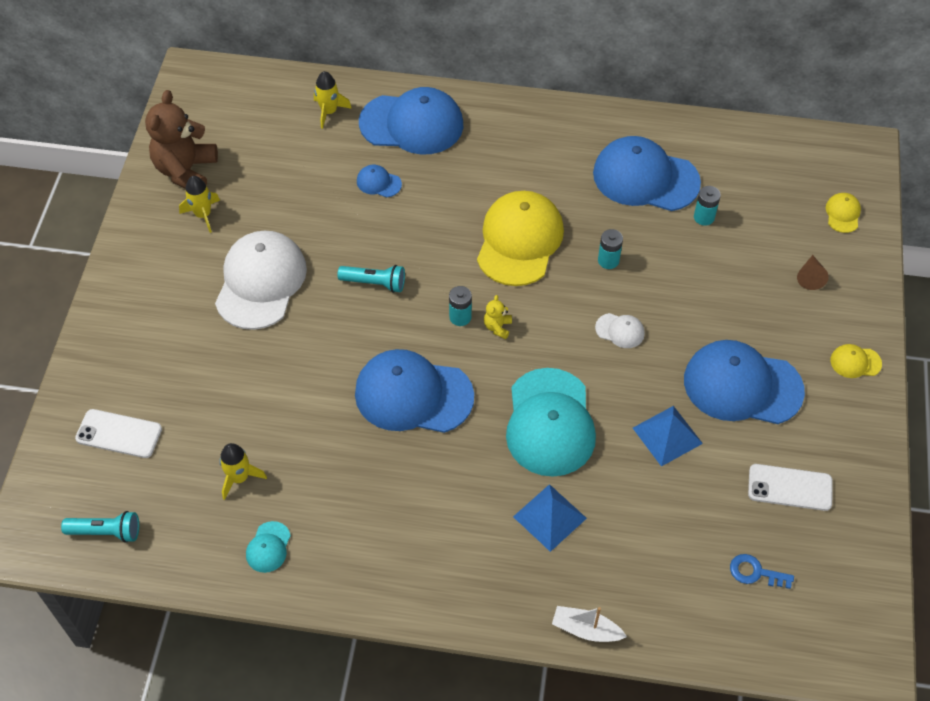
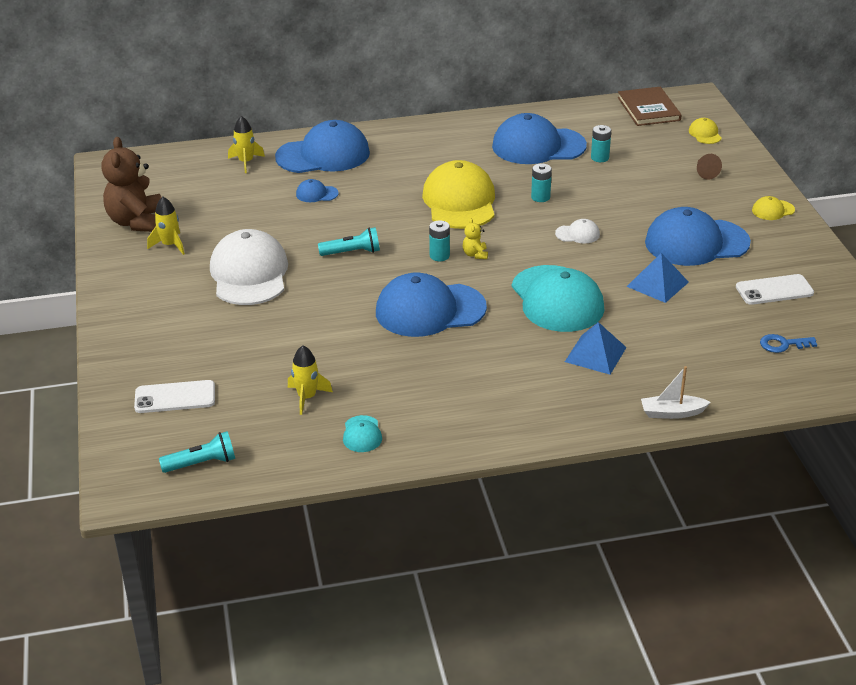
camera: 20 degrees left, 20 degrees down
none -> brown book [618,87,682,126]

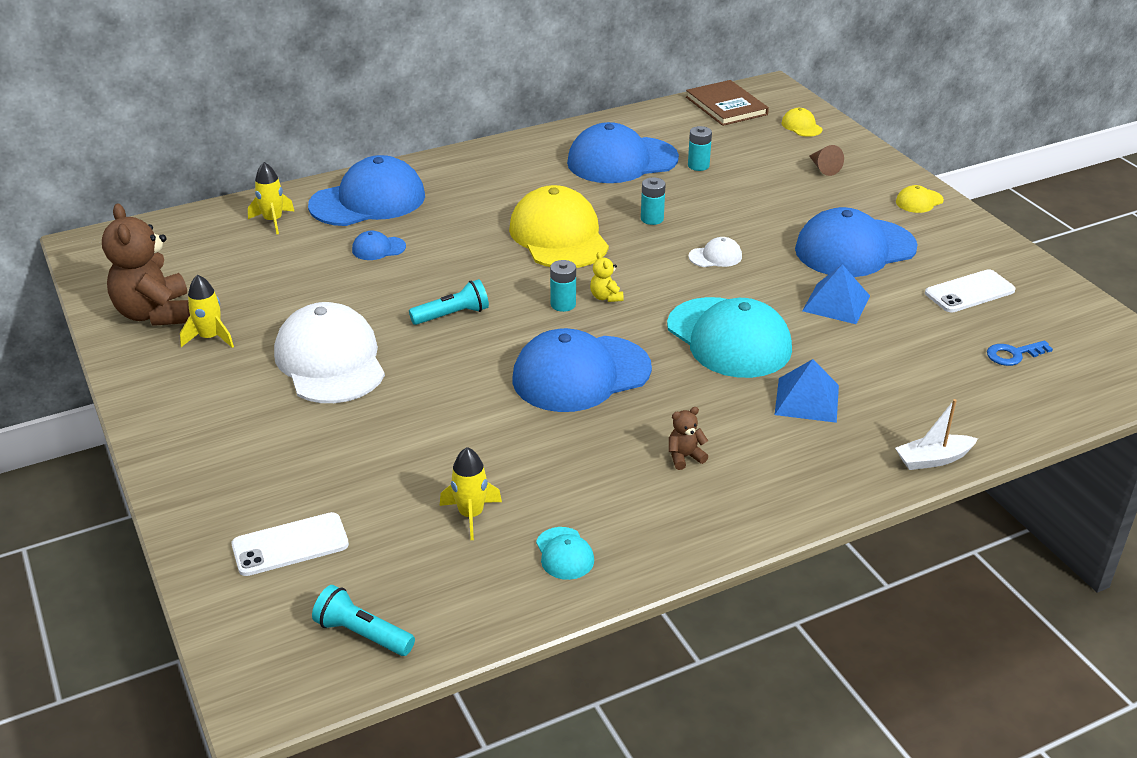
camera: 15 degrees left, 0 degrees up
turquoise flashlight [159,431,235,473] -> turquoise flashlight turned 120 degrees counterclockwise [312,585,415,656]
none -> brown teddy bear [669,407,708,470]

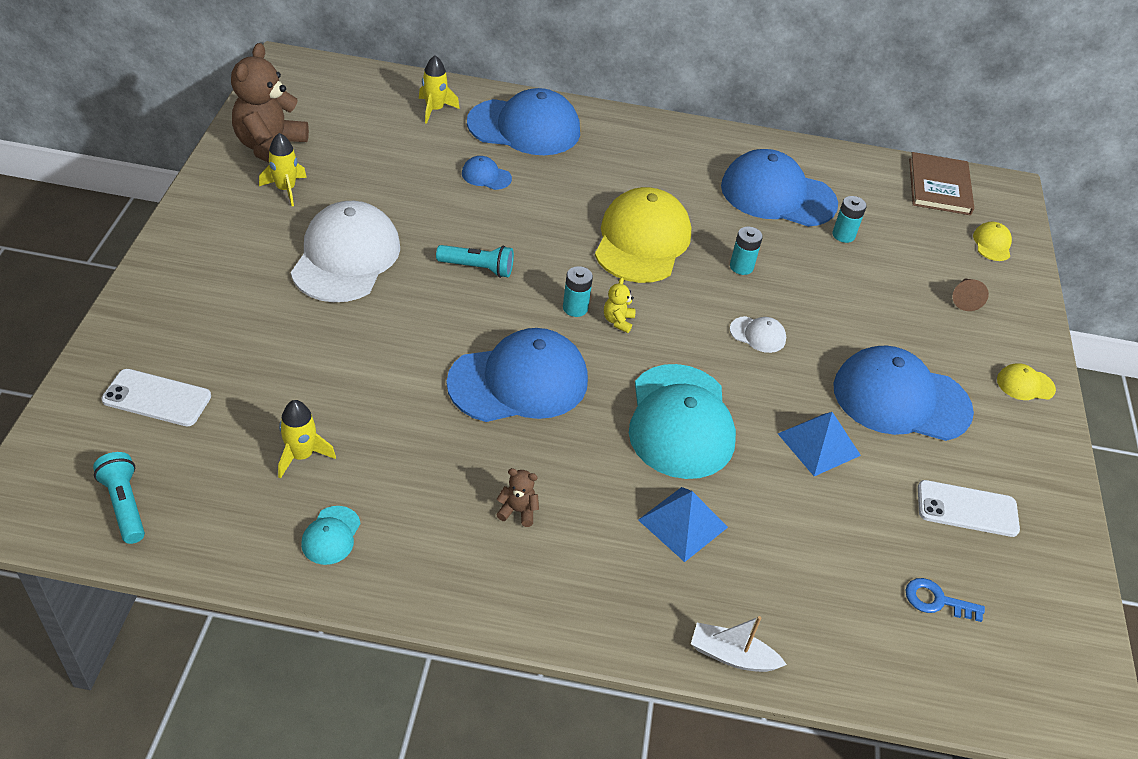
camera: 30 degrees right, 10 degrees up
blue cap [513,328,652,412] -> blue cap turned 150 degrees clockwise [447,328,588,422]

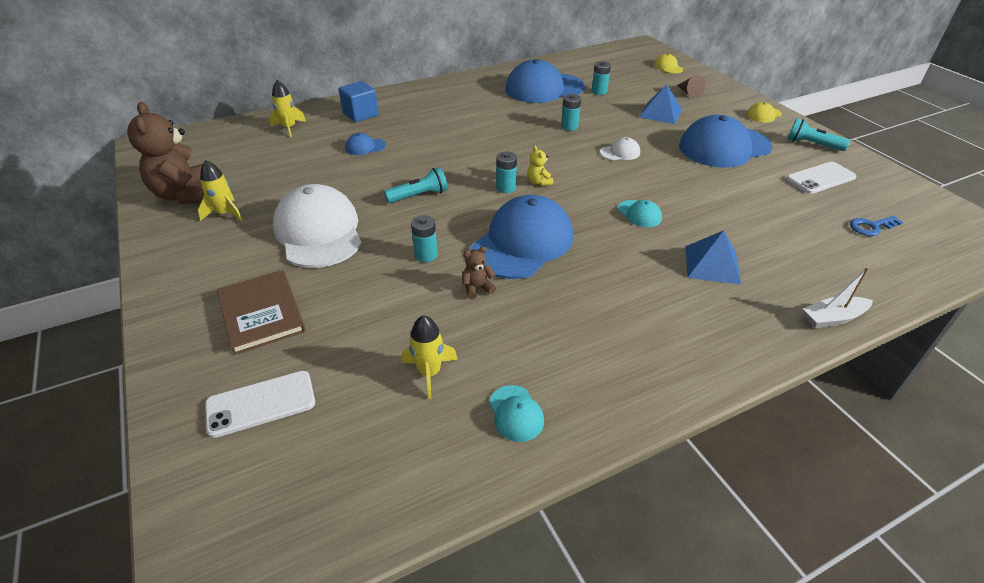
camera: 30 degrees left, 5 degrees down
turquoise flashlight [93,452,145,544] -> turquoise flashlight moved to [787,118,850,151]
blue cap [467,88,580,155] -> blue cube [338,81,379,122]
brown teddy bear [496,468,539,527] -> brown teddy bear moved to [462,246,496,299]
yellow cap [595,187,691,283] -> none
turquoise cap [629,364,736,479] -> turquoise cap [618,200,662,227], size x0.43
blue pyramid [778,412,861,476] -> blue pyramid moved to [639,84,682,124]
brown book [909,152,974,215] -> brown book moved to [217,270,306,355]
none -> turquoise battery [411,216,438,262]

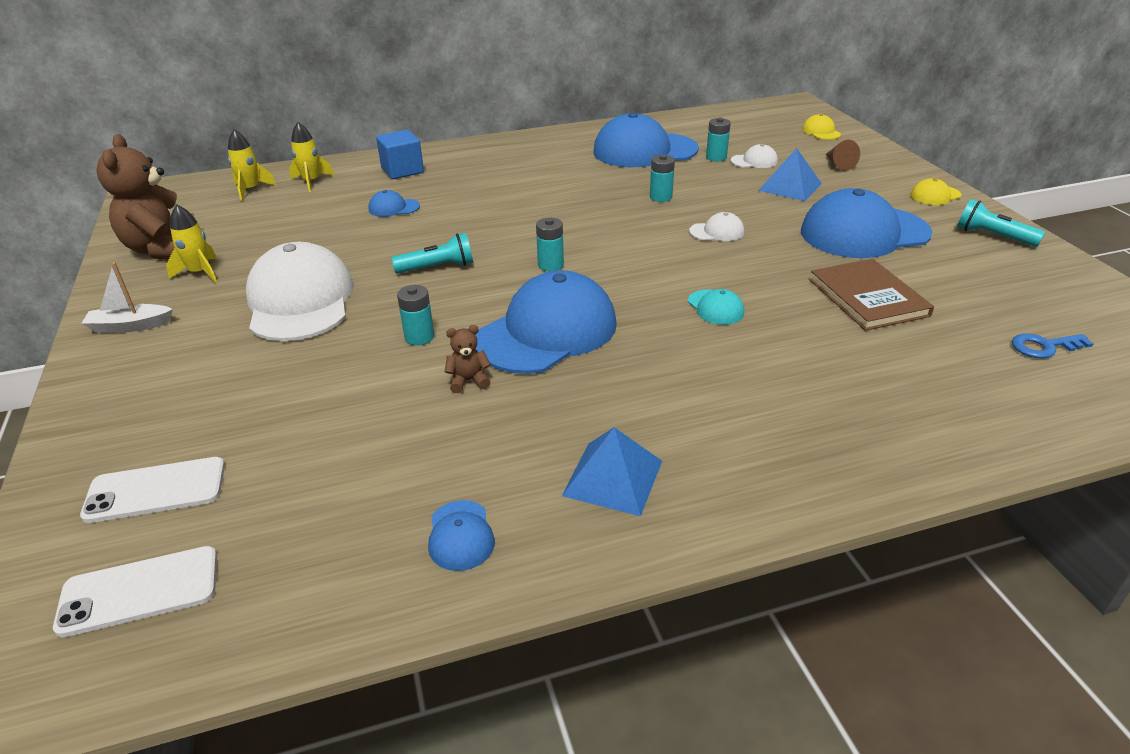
camera: 10 degrees right, 5 degrees down
brown book [217,270,306,355] -> brown book moved to [810,259,934,331]
yellow rocket [401,315,458,399] -> yellow rocket moved to [228,129,276,201]
turquoise cap [489,385,544,442] -> blue cap [428,500,495,571]
yellow teddy bear [527,145,553,186] -> none
blue pyramid [685,230,741,285] -> blue pyramid moved to [562,427,662,516]
white phone [786,162,856,194] -> white phone moved to [53,546,217,638]
white boat [803,267,873,328] -> white boat moved to [81,262,173,333]
none -> white cap [731,144,778,168]

